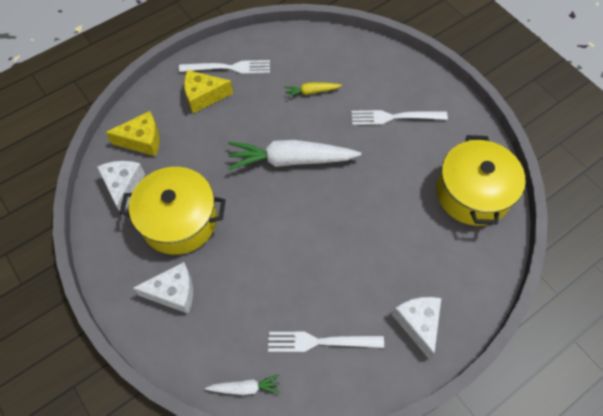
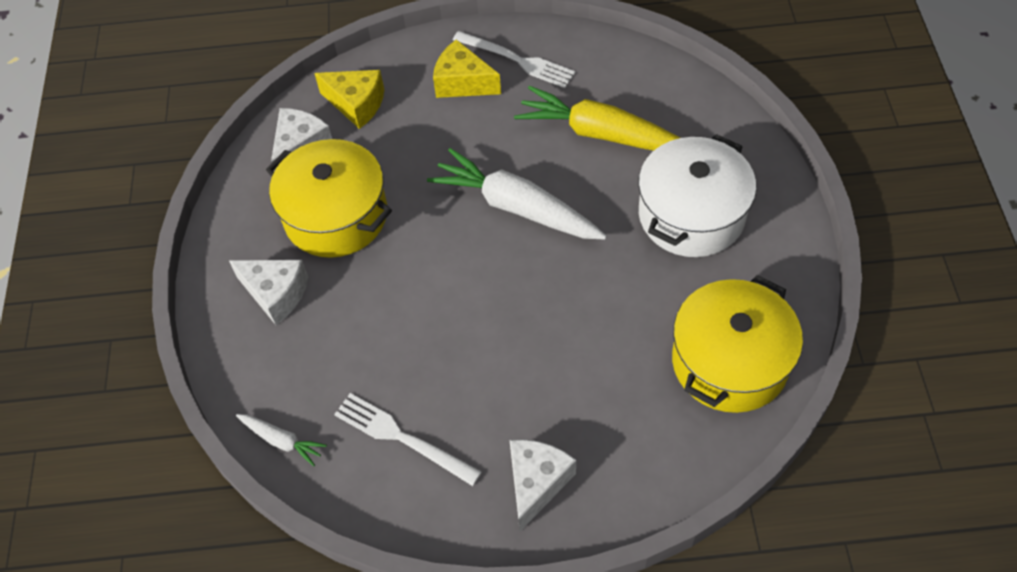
camera: 35 degrees right, 5 degrees down
yellow carrot [284,82,342,98] -> yellow carrot [514,86,680,151], size x2.13
white fork [351,110,448,125] -> white pot [638,134,756,257]

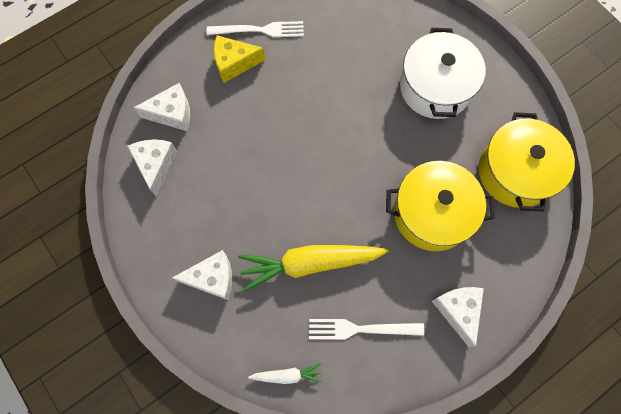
camera: 35 degrees left, 15 degrees up
yellow pot [266,139,392,258] -> yellow pot moved to [386,161,495,251]
yellow cheese [314,70,384,129] -> white cheese [134,83,190,131]
white carrot [427,148,607,239] -> none
yellow carrot [514,86,680,151] -> yellow carrot moved to [238,245,388,291]

